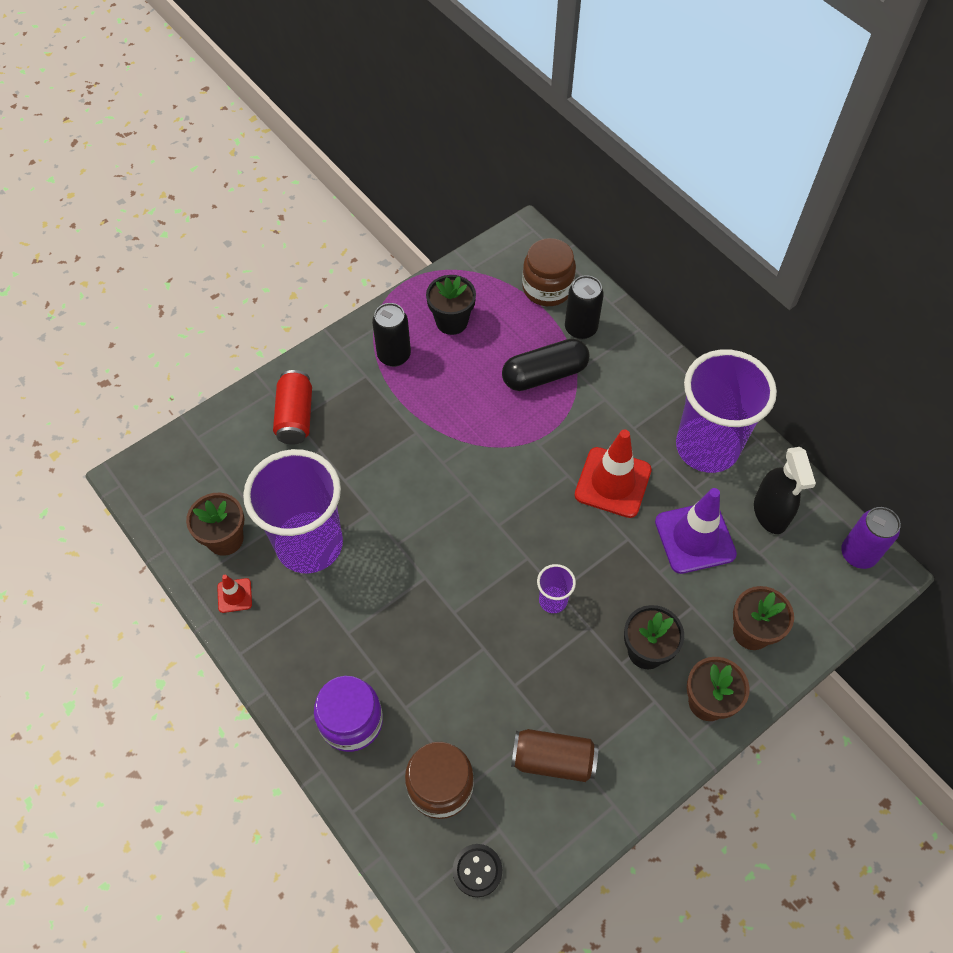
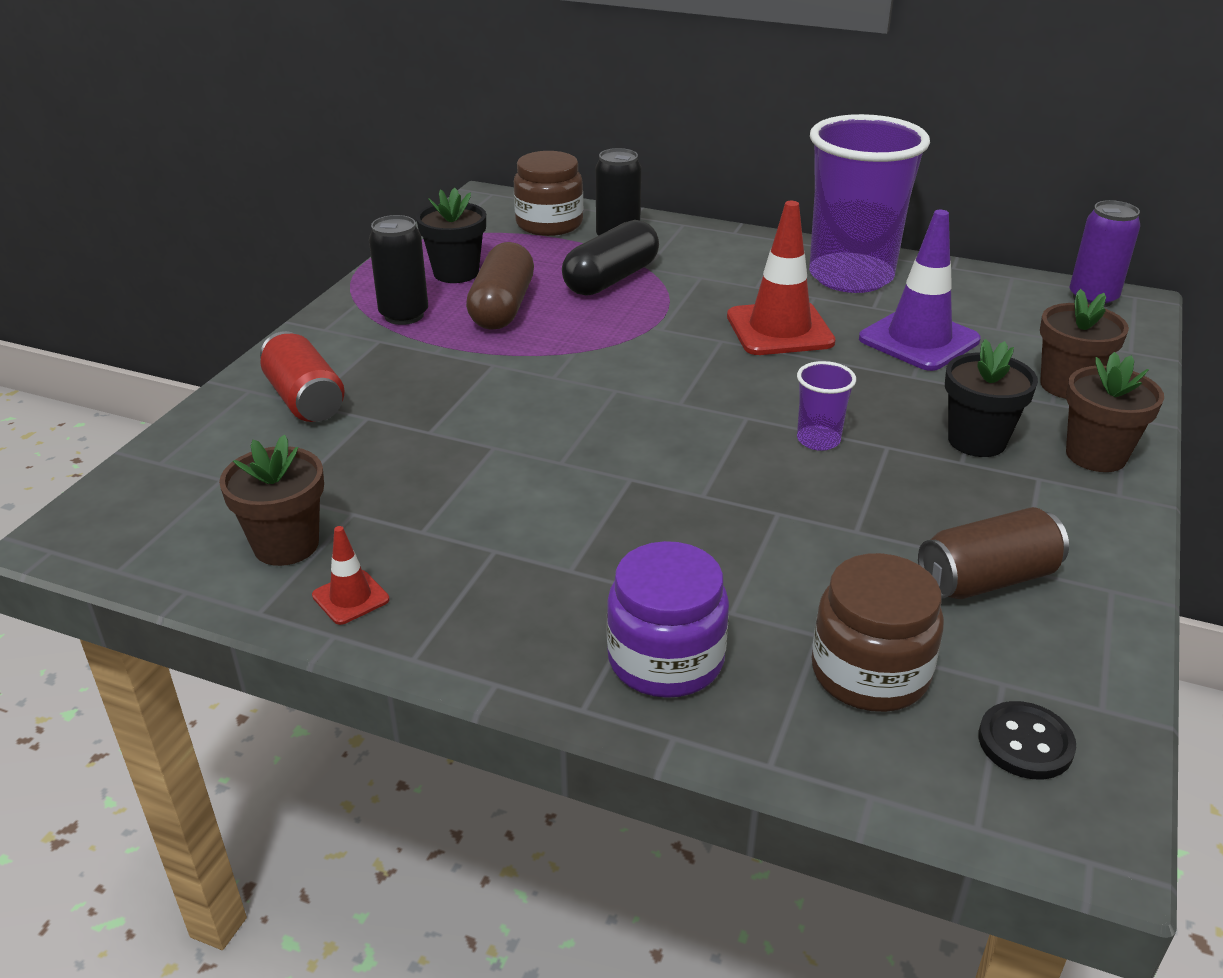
camera: 30 degrees left, 25 degrees down
purple cup [243,449,343,573] -> none
black spray bottle [754,447,816,534] -> none
none -> brown capsule [466,242,534,330]

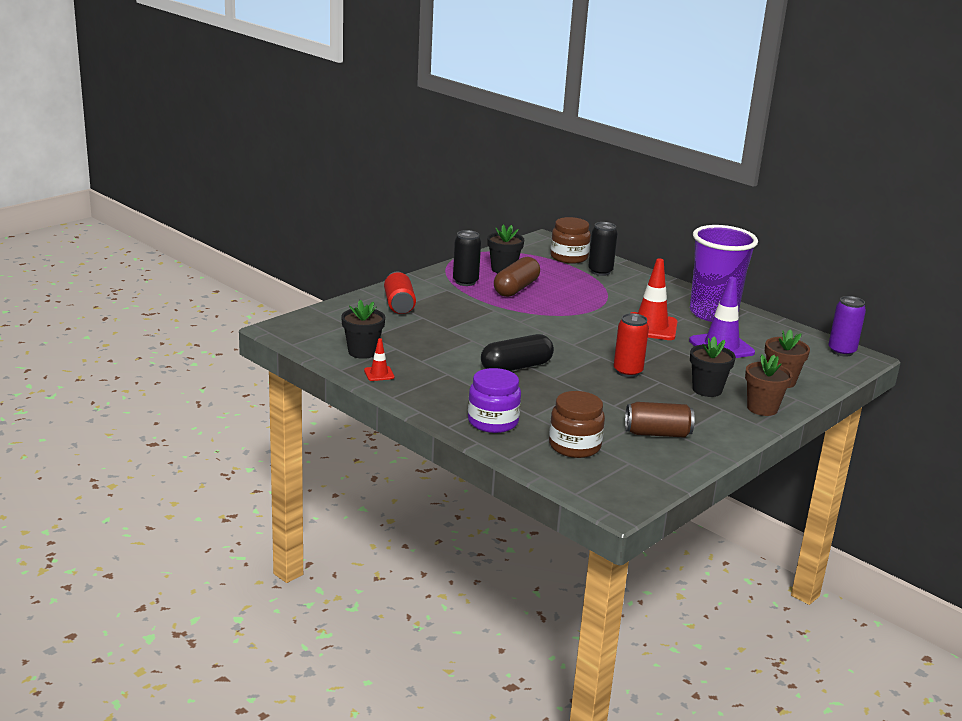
camera: 20 degrees right, 10 degrees down
brown flower pot [219,435,324,566] -> black flower pot [341,300,385,359]
black capsule [562,220,659,296] -> black capsule moved to [481,334,554,371]
purple cup [797,361,856,451] -> red can [614,313,649,378]
black button [978,701,1076,779] -> none

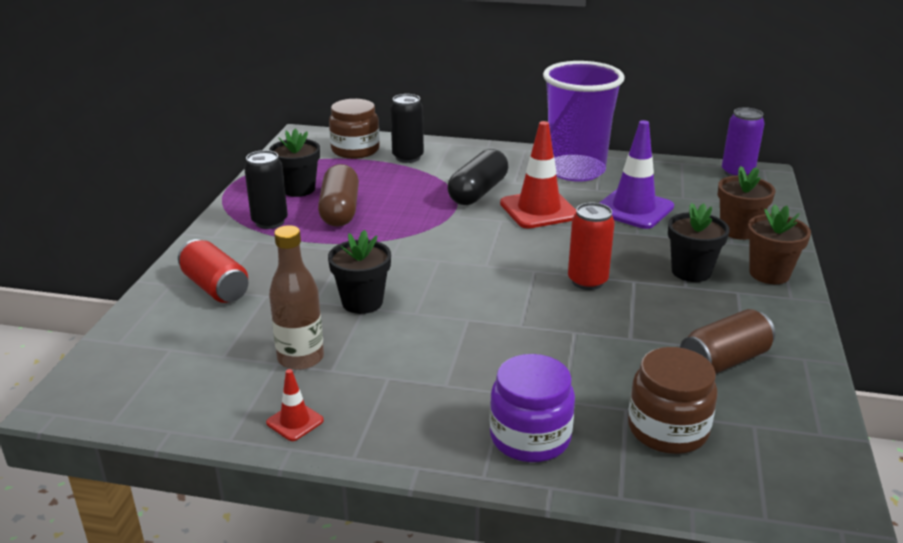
camera: 30 degrees left, 5 degrees up
black flower pot [341,300,385,359] -> black flower pot moved to [328,230,391,314]
black capsule [481,334,554,371] -> black capsule moved to [448,149,508,205]
none -> brown bottle [269,225,324,370]

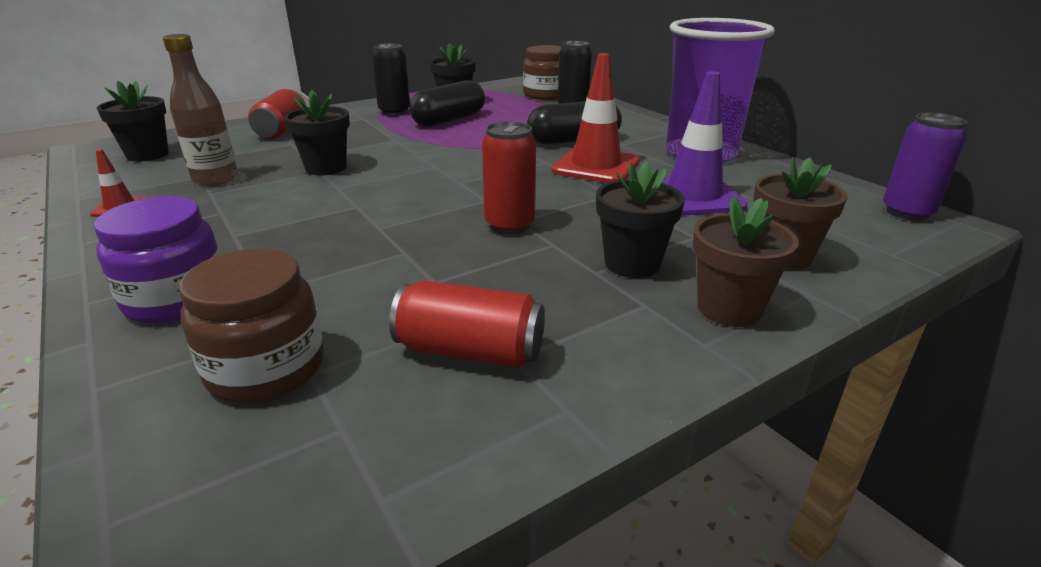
camera: 45 degrees right, 0 degrees up
brown capsule [318,164,359,227] -> black capsule [409,80,485,127]
brown can [680,309,775,374] -> red can [389,280,545,368]
none -> black flower pot [97,81,169,162]

